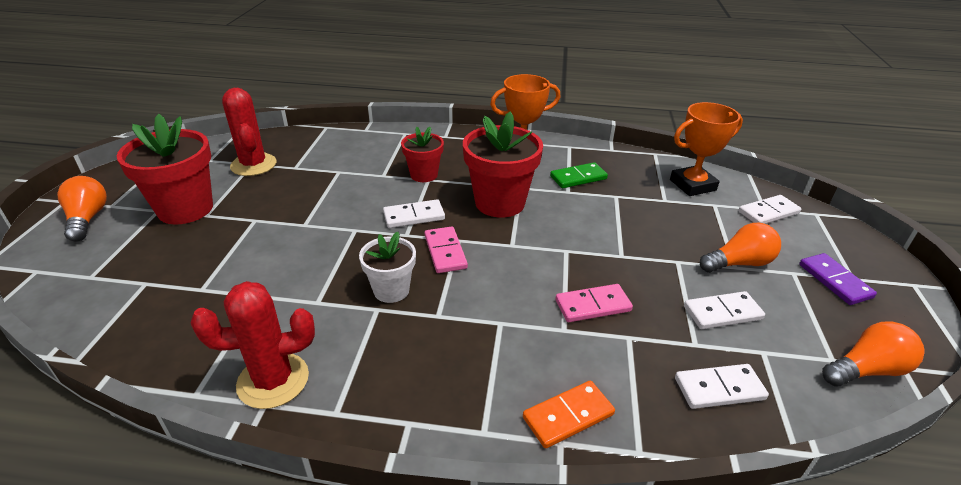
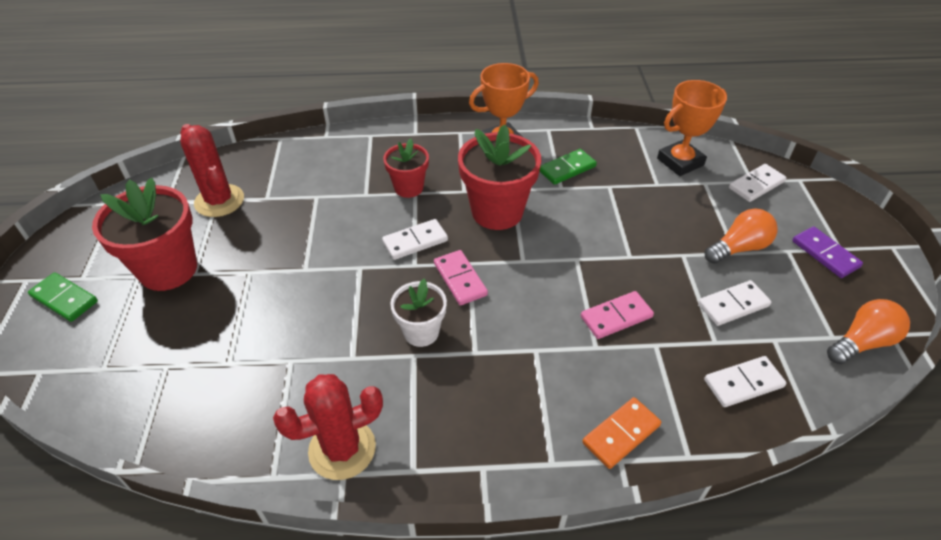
camera: 10 degrees left, 10 degrees up
orange light bulb [57,176,107,241] -> green domino [28,272,98,322]

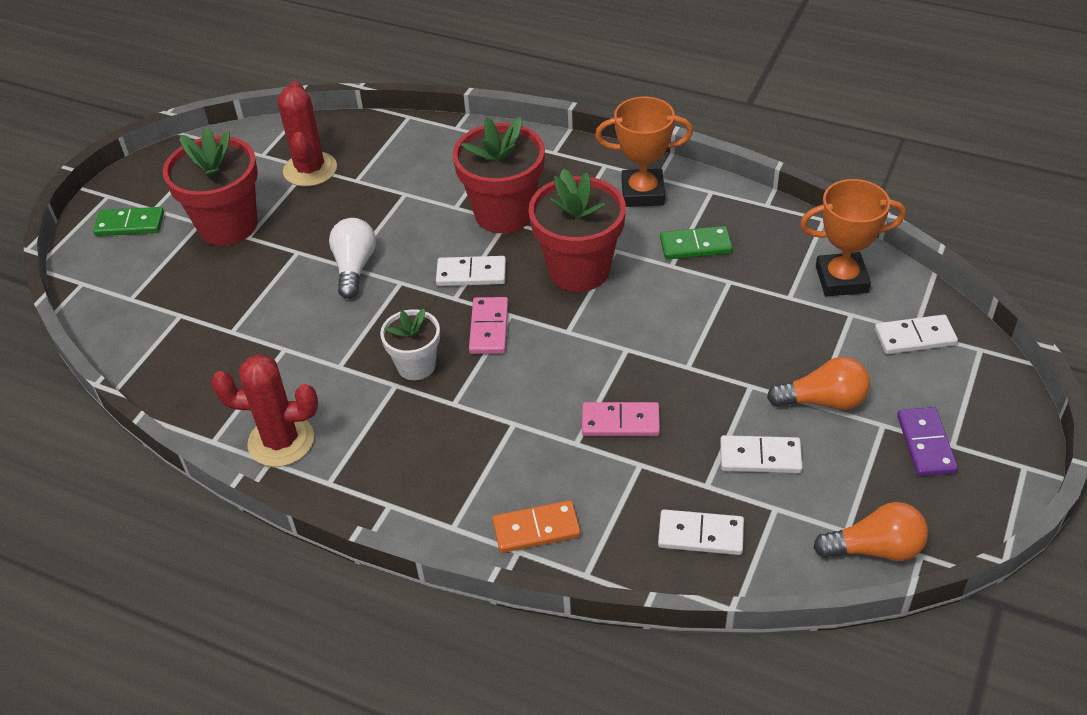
camera: 30 degrees right, 0 degrees up
green domino [28,272,98,322] -> green domino turned 60 degrees counterclockwise [93,207,164,236]
red flower pot [383,138,429,198] -> red flower pot [452,117,545,233], size x1.71
none -> white light bulb [329,218,376,299]

